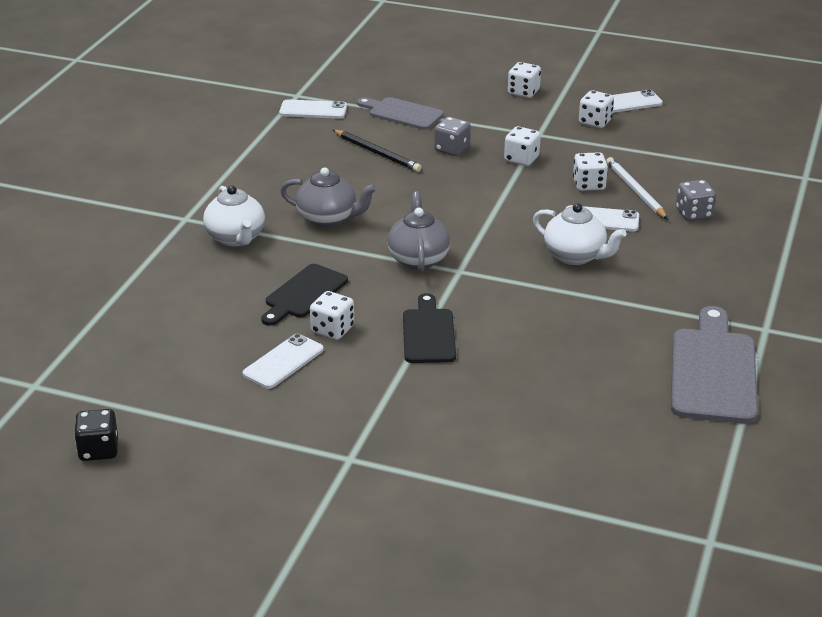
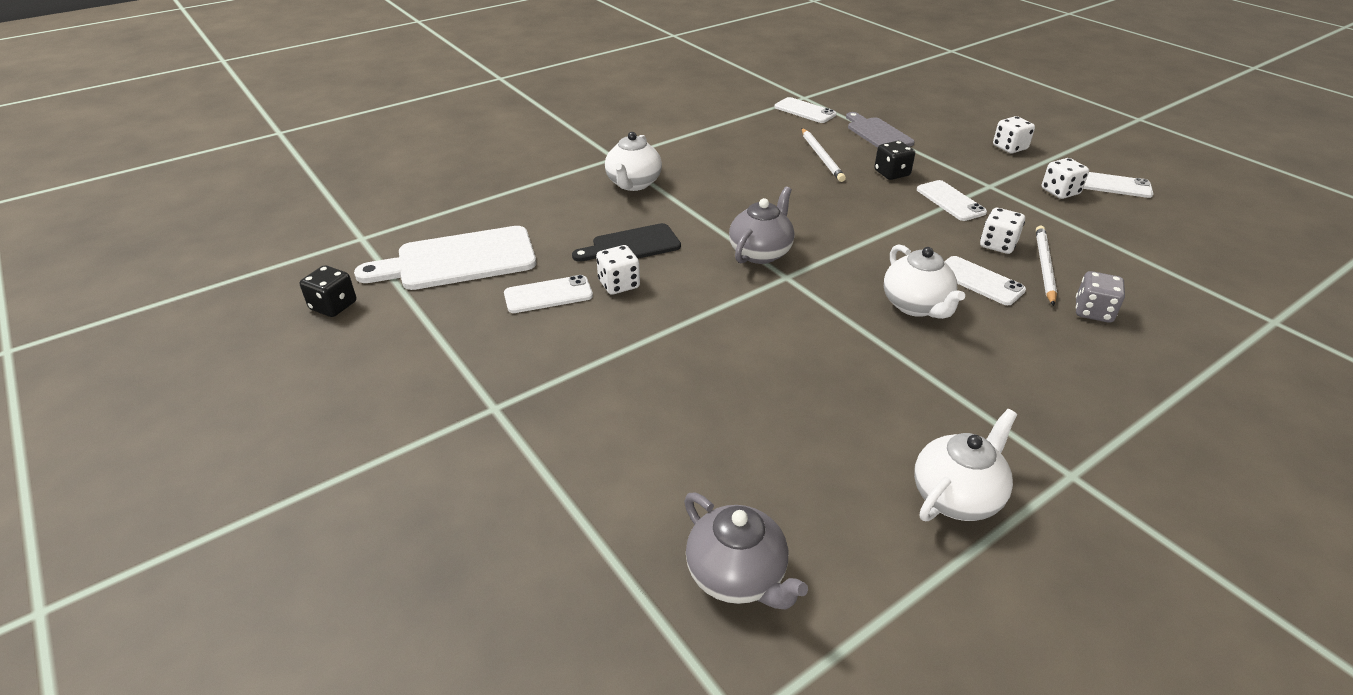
camera: 35 degrees right, 5 degrees up
grey teapot [280,167,377,227] -> grey teapot moved to [684,493,808,610]
black pencil [333,130,422,172] -> white pencil [802,128,846,182]
black cutting board [403,293,456,363] -> none
grey dice [434,117,471,156] -> black dice [874,141,915,180]
white dice [504,126,541,166] -> white phone [917,180,987,221]
grey cutting board [671,306,758,424] -> white teapot [914,409,1017,521]
none -> white cutting board [354,226,536,290]

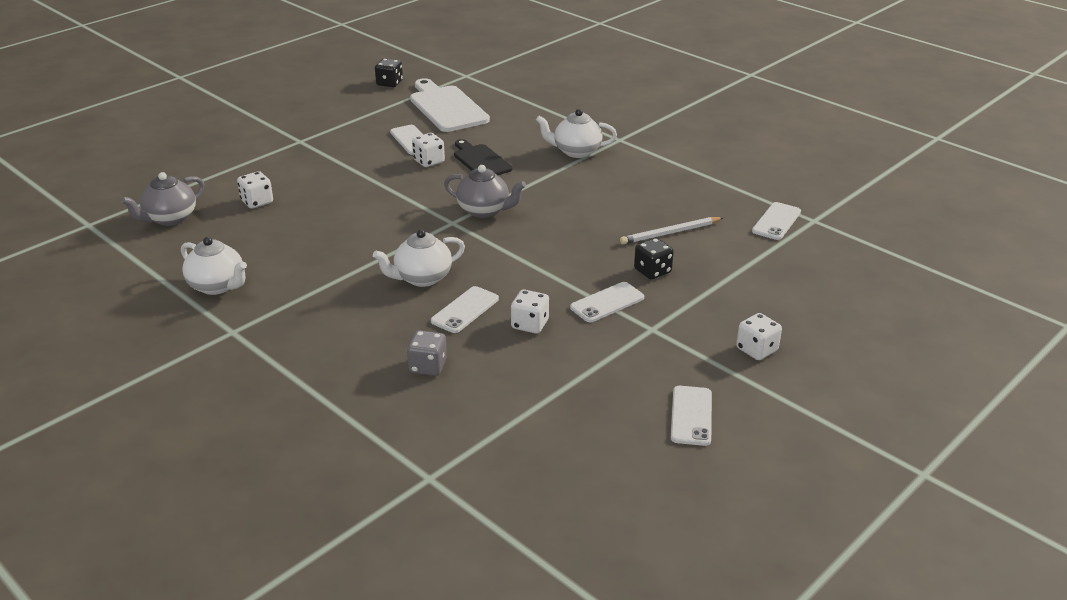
camera: 80 degrees right, 5 degrees down
grey cutting board [846,112,915,148] -> none
white pencil [1036,226,1057,306] -> none
white dice [1042,158,1089,199] -> white dice moved to [237,171,273,209]

